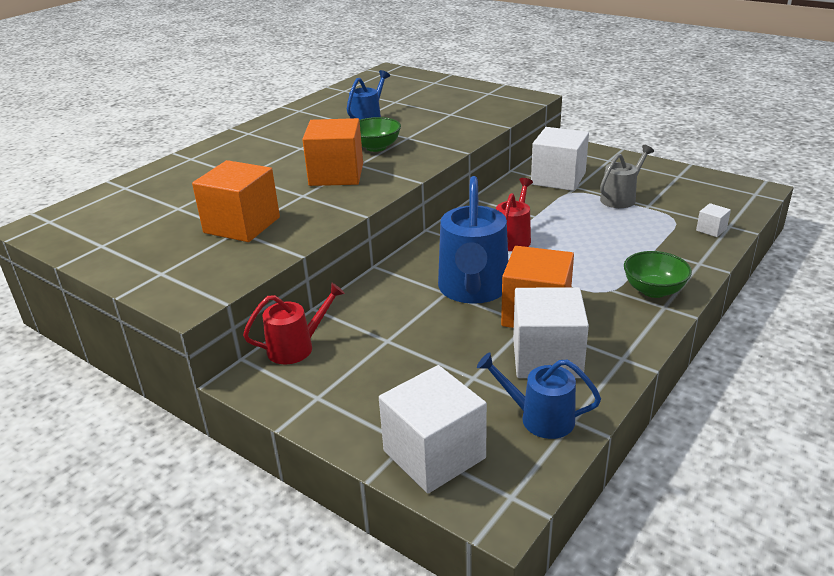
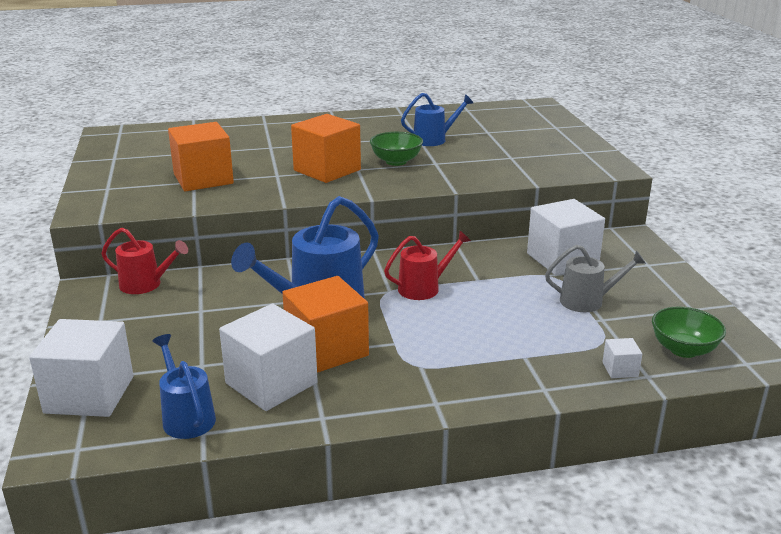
camera: 40 degrees right, 5 degrees down
green bowl [624,251,692,298] -> green bowl moved to [652,307,726,358]

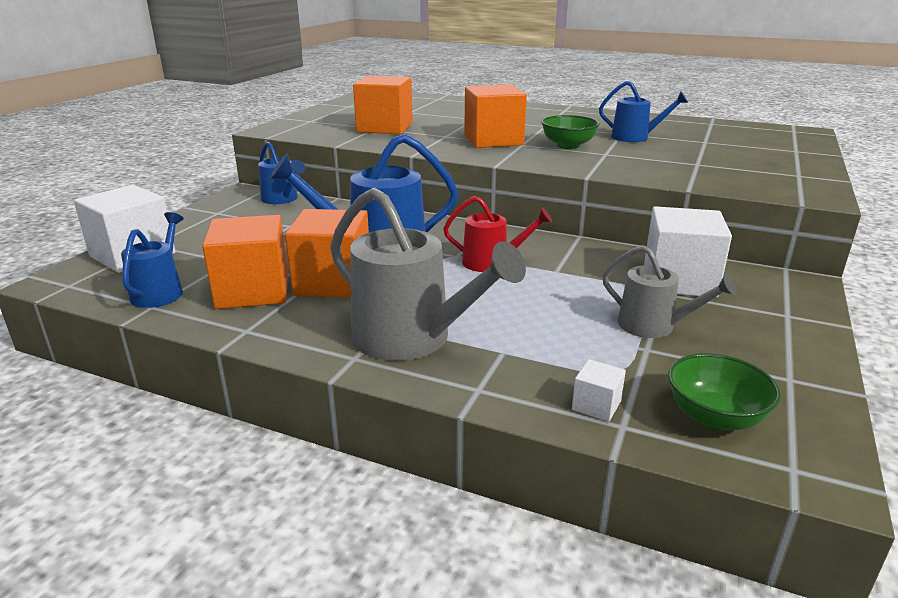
camera: 35 degrees right, 0 degrees up
red watering can [101,227,188,294] -> blue watering can [258,142,305,204]
white cube [219,304,318,411] -> orange cube [202,215,288,309]
none -> grey watering can [330,187,526,361]

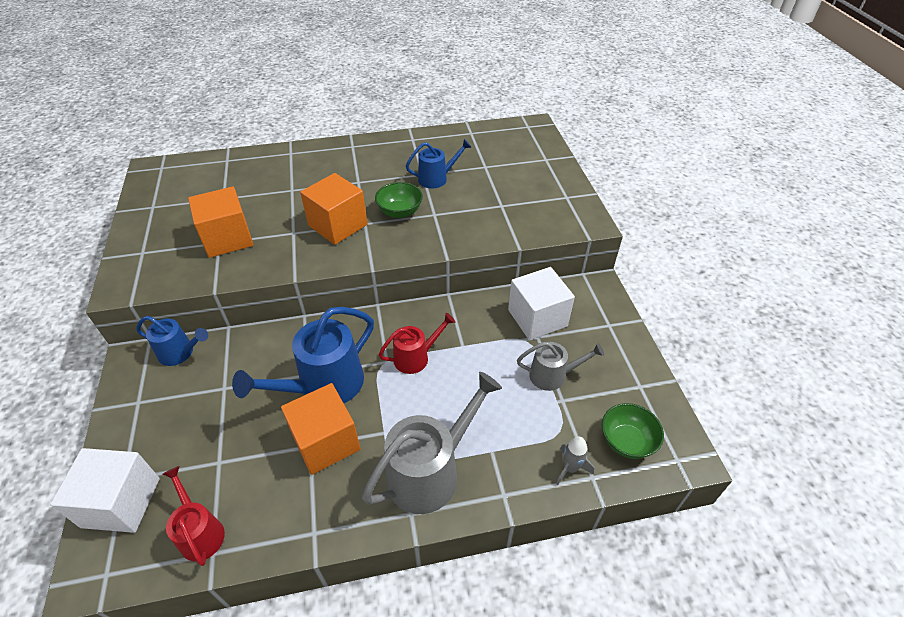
camera: 35 degrees left, 20 degrees up
blue watering can [121,212,183,308] -> red watering can [163,466,225,566]
orange cube [202,215,288,309] -> none
grey watering can [330,187,526,361] -> grey watering can turned 45 degrees counterclockwise [362,372,502,514]
white cube [572,359,626,422] -> grey rocket [556,437,594,485]

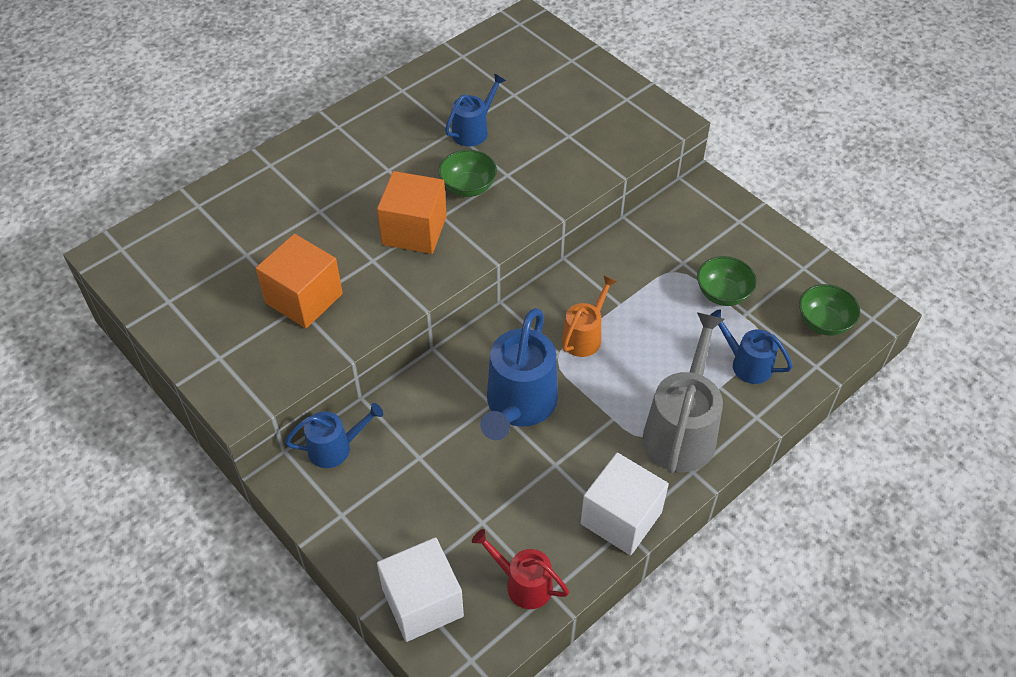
camera: 30 degrees left, 5 degrees up
orange cube [281,383,361,475] -> none
red watering can [379,313,455,374] -> orange watering can [562,275,617,357]
white cube [508,267,575,340] -> white cube moved to [581,453,669,555]
grey watering can [517,342,604,391] -> green bowl [697,256,757,306]
grey rocket [556,437,594,485] -> none
none -> blue watering can [711,309,792,384]

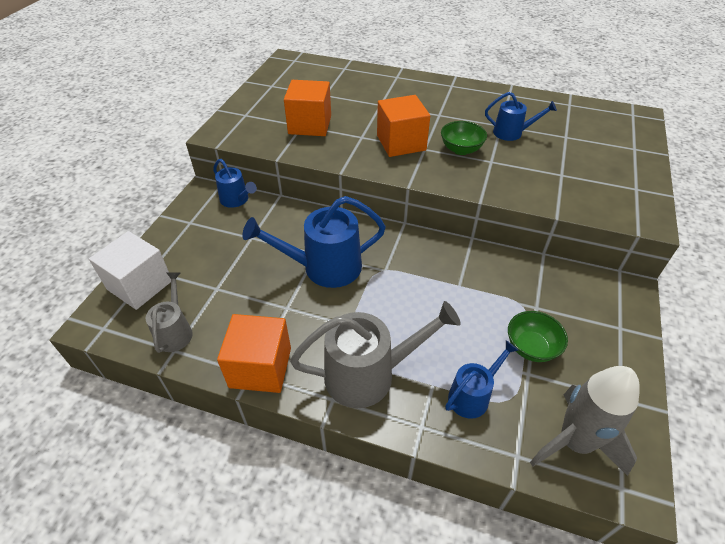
camera: 60 degrees right, 5 degrees down
red watering can [472,529,569,609] -> grey watering can [146,272,193,353]
orange watering can [562,275,617,357] -> none
white cube [581,453,669,555] -> orange cube [217,314,291,393]
blue watering can [711,309,792,384] -> blue watering can turned 45 degrees clockwise [445,340,519,419]
green bowl [799,284,860,336] -> grey rocket [530,366,640,476]

